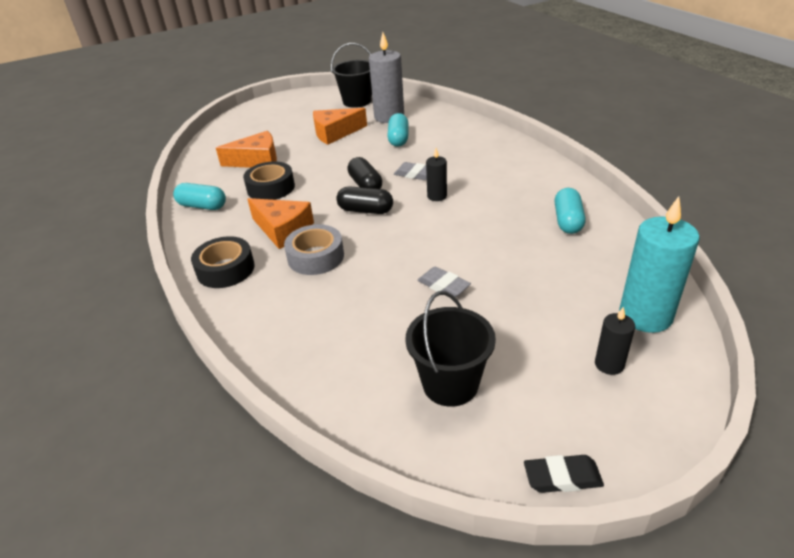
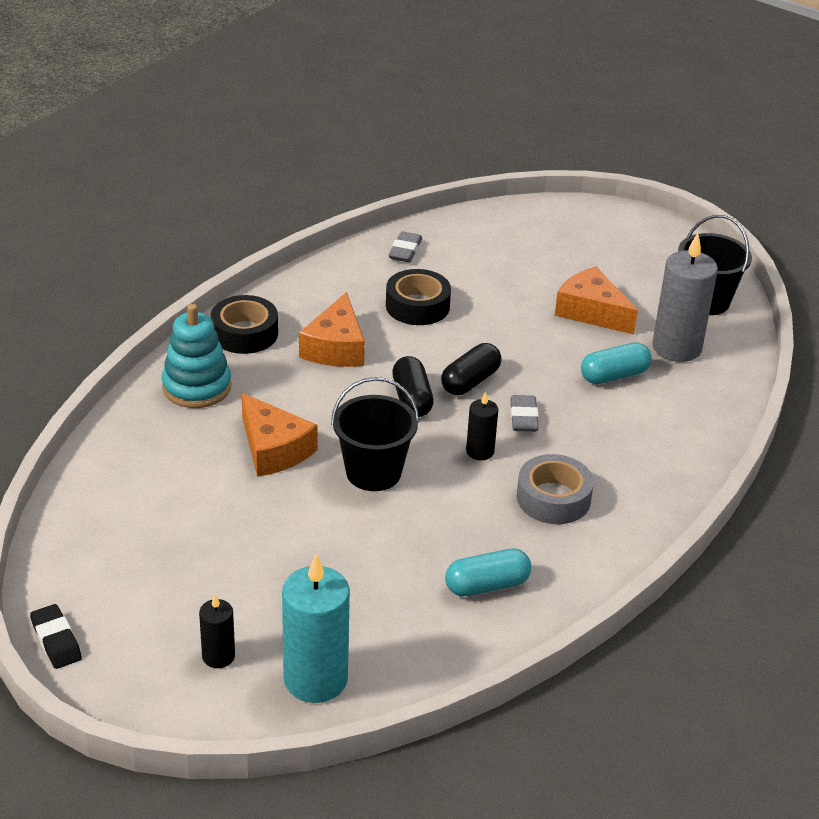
camera: 60 degrees right, 0 degrees up
turquoise capsule [173,183,226,210] -> none
orange cheese [216,131,277,168] -> orange cheese moved to [241,393,318,477]
grey tape [284,224,344,275] -> grey tape moved to [517,454,594,524]
black bucket [405,291,496,407] -> black bucket moved to [331,377,419,491]
grey eraser [417,267,471,297] -> grey eraser moved to [389,231,422,262]
none -> turquoise stacking toy [162,304,232,408]

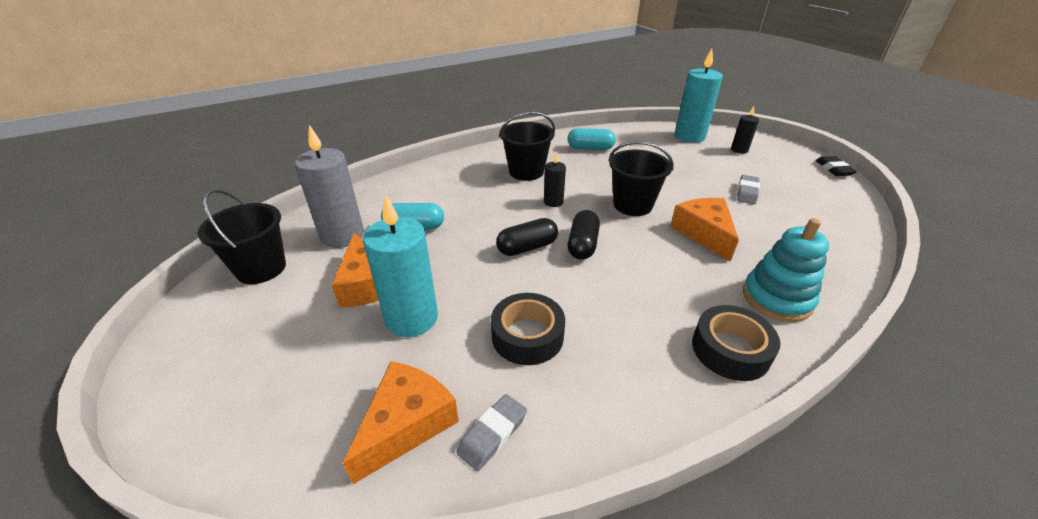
camera: 155 degrees left, 0 degrees up
orange cheese [299,292,365,367] -> orange cheese moved to [343,361,459,484]
grey eraser [510,395,539,432] -> grey eraser moved to [737,175,760,204]
grey tape [517,454,594,524] -> black bucket [499,112,555,181]
none -> turquoise candle [363,195,438,337]

